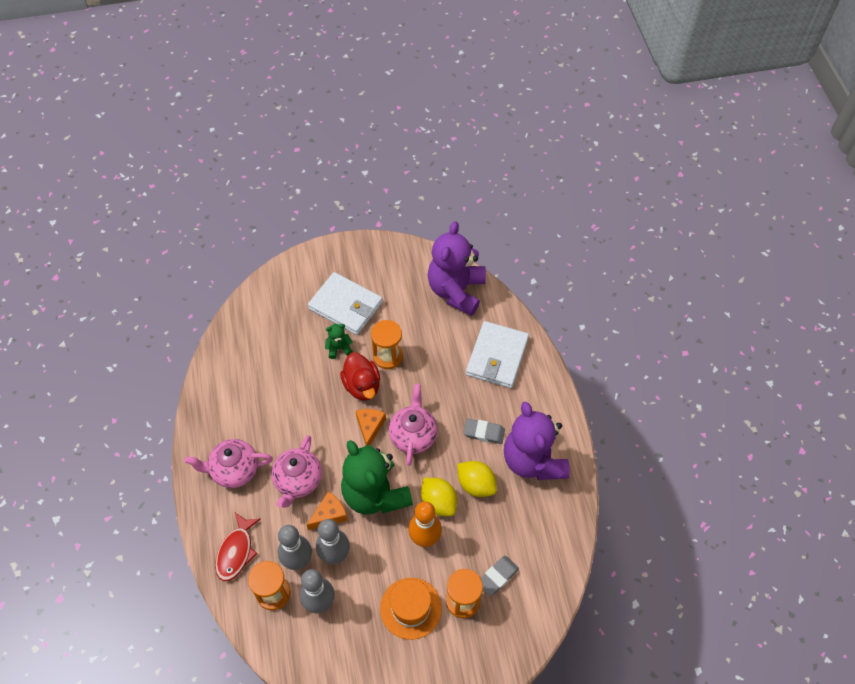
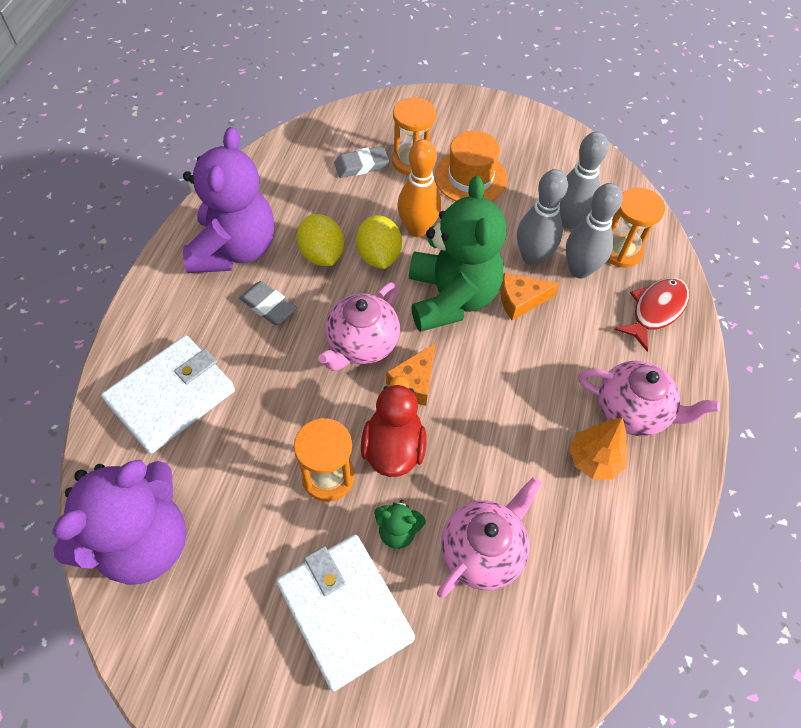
camera: 155 degrees left, 0 degrees up
pink teapot [271,435,322,508] -> pink teapot moved to [437,477,541,598]
none -> orange tree [569,417,628,480]

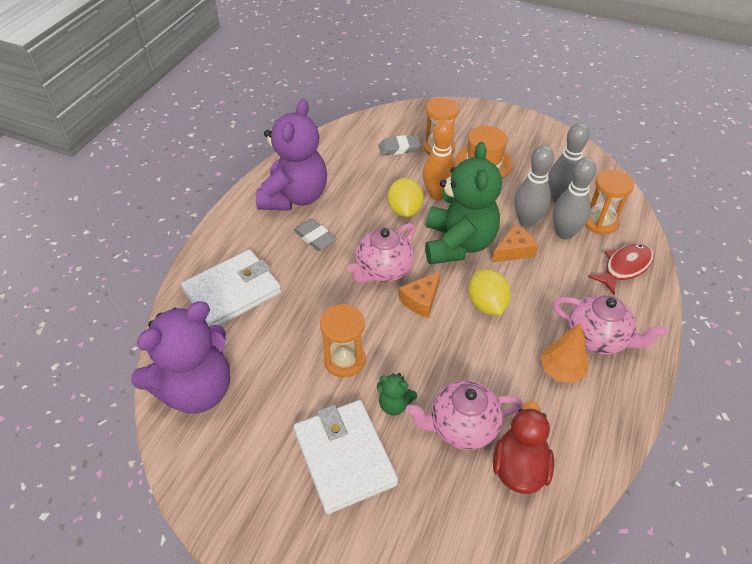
camera: 10 degrees right, 10 degrees down
yellow lemon [297,214,344,266] -> yellow lemon moved to [468,269,511,316]
red duck [361,376,427,477] -> red duck moved to [493,401,554,494]
pink teapot [437,477,541,598] -> pink teapot turned 150 degrees counterclockwise [406,380,523,450]
orange cheese [500,273,560,321] -> orange cheese turned 150 degrees clockwise [492,224,538,263]

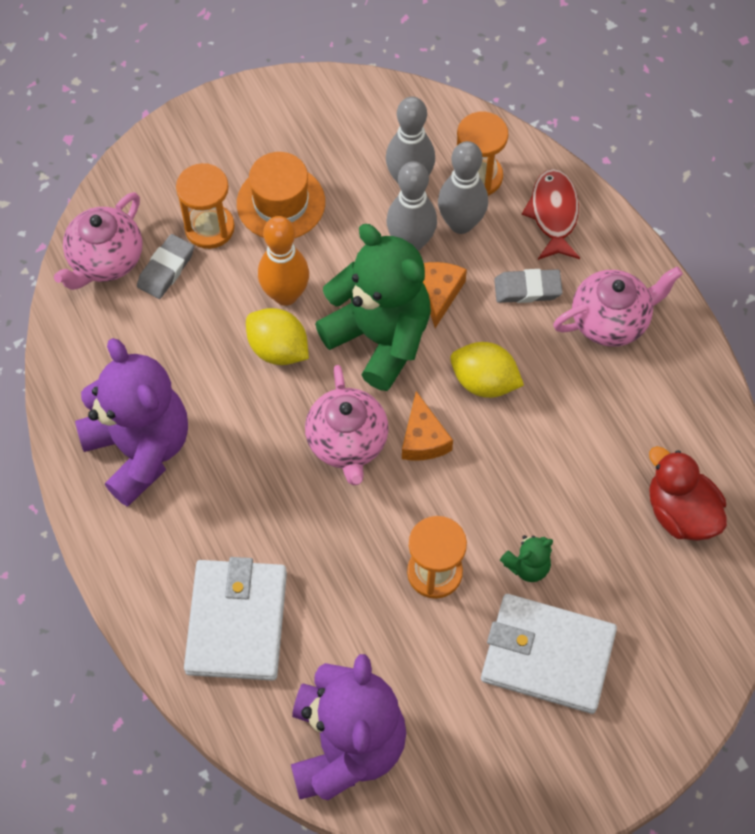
camera: 50 degrees left, 15 degrees up
grey eraser [294,219,336,251] -> grey eraser moved to [494,269,563,303]
pink teapot [406,380,523,450] -> pink teapot moved to [54,192,143,290]
orange tree [541,323,589,383] -> none

